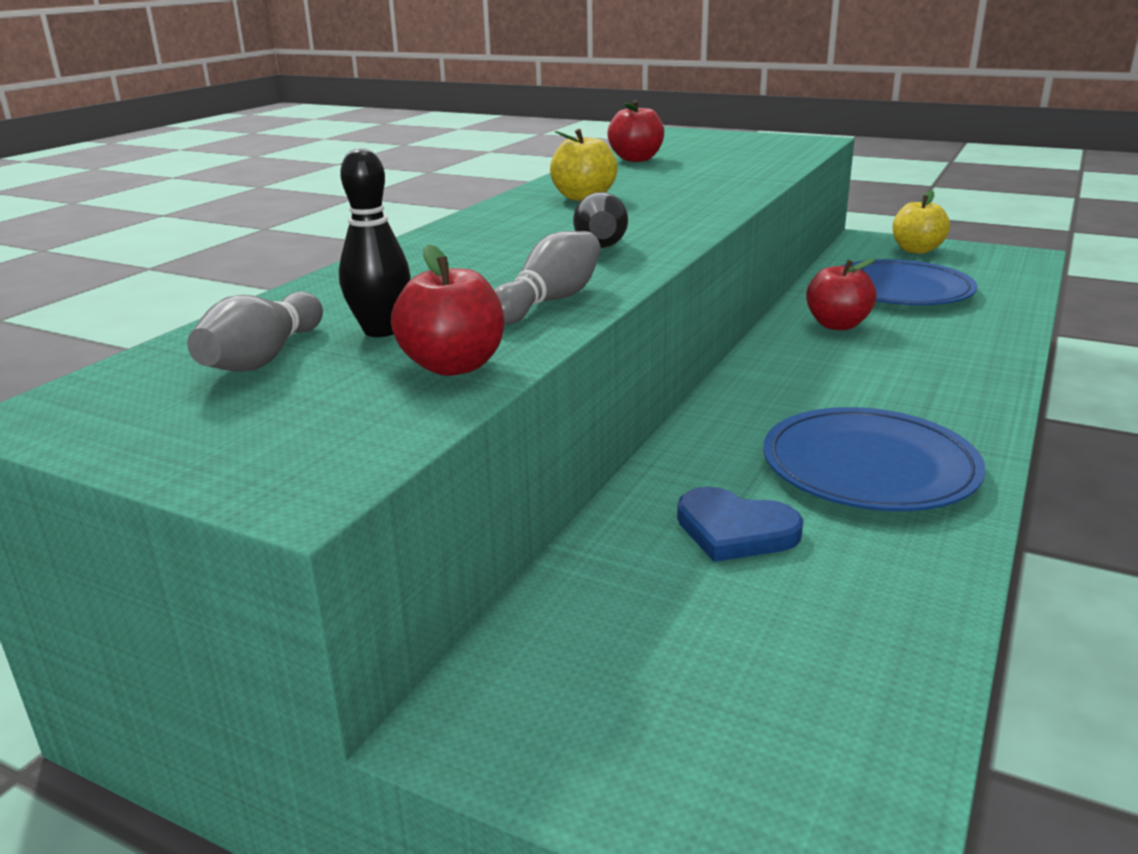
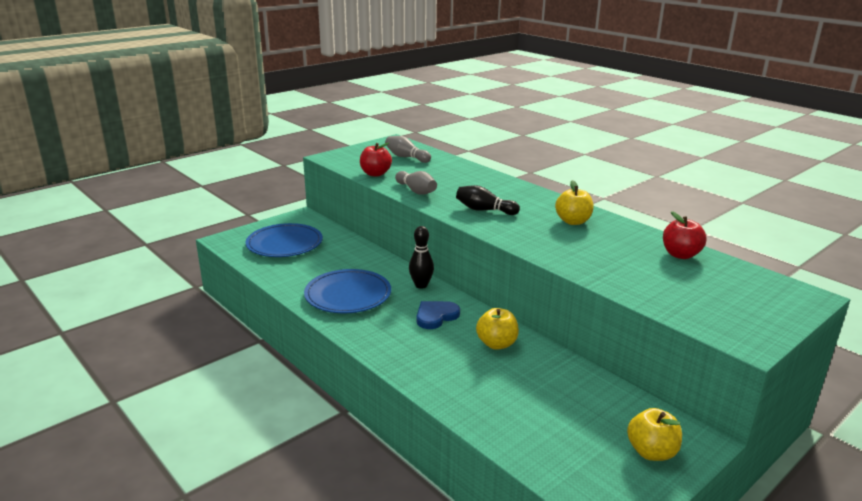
camera: 110 degrees right, 0 degrees up
black bowling pin [339,148,411,337] -> black bowling pin moved to [409,226,434,289]
blue heart [677,487,803,562] -> blue heart moved to [417,301,460,329]
red apple [806,258,877,330] -> yellow apple [476,308,519,350]
blue plate [841,259,977,305] -> blue plate moved to [246,223,323,257]

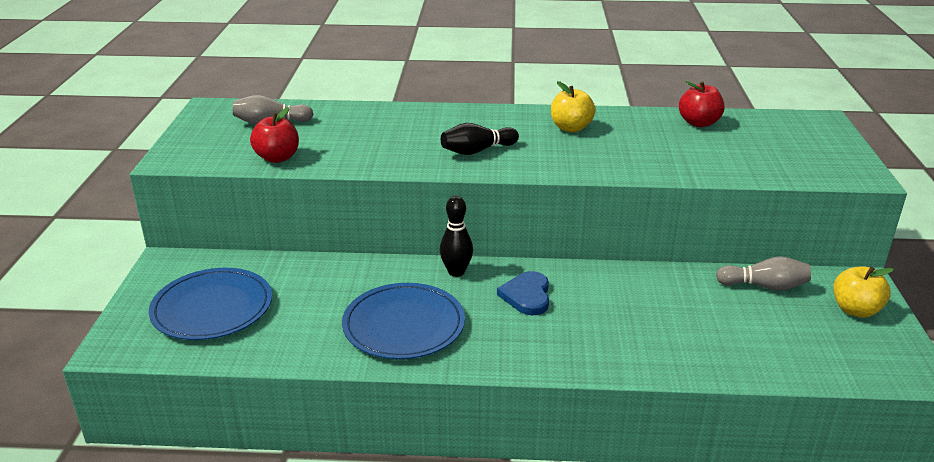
camera: 45 degrees left, 5 degrees up
grey bowling pin [395,171,437,195] -> grey bowling pin moved to [716,256,811,291]
yellow apple [476,308,519,350] -> none

